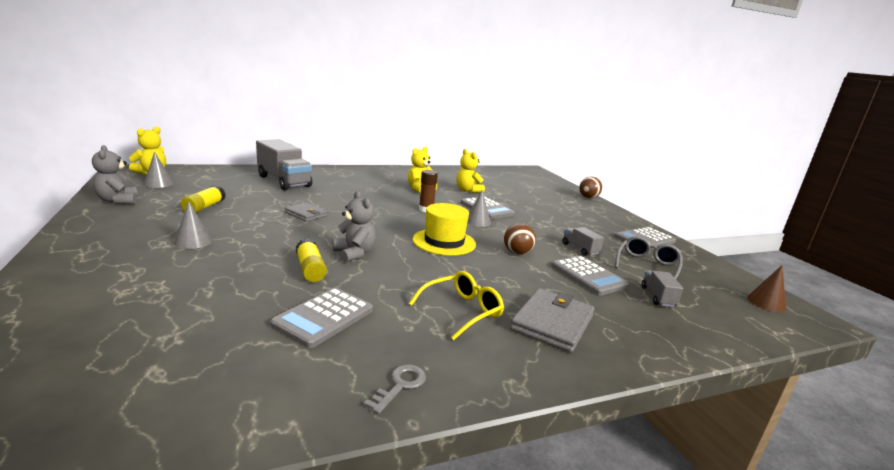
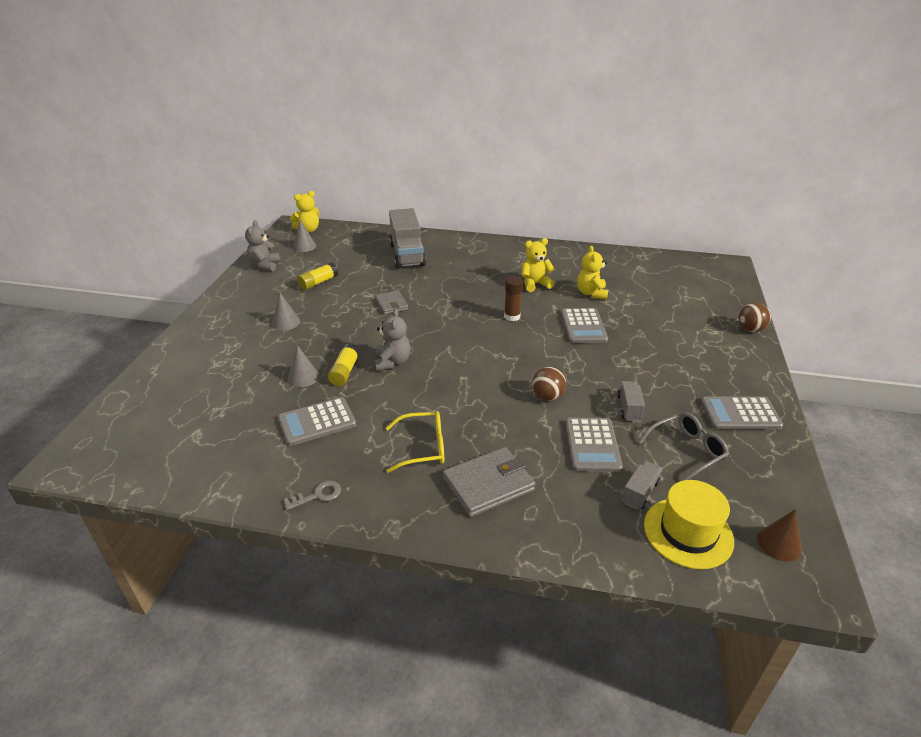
camera: 35 degrees right, 15 degrees up
yellow hat [413,203,476,256] -> yellow hat moved to [644,480,734,569]
grey cone [467,191,491,227] -> grey cone moved to [288,345,319,387]

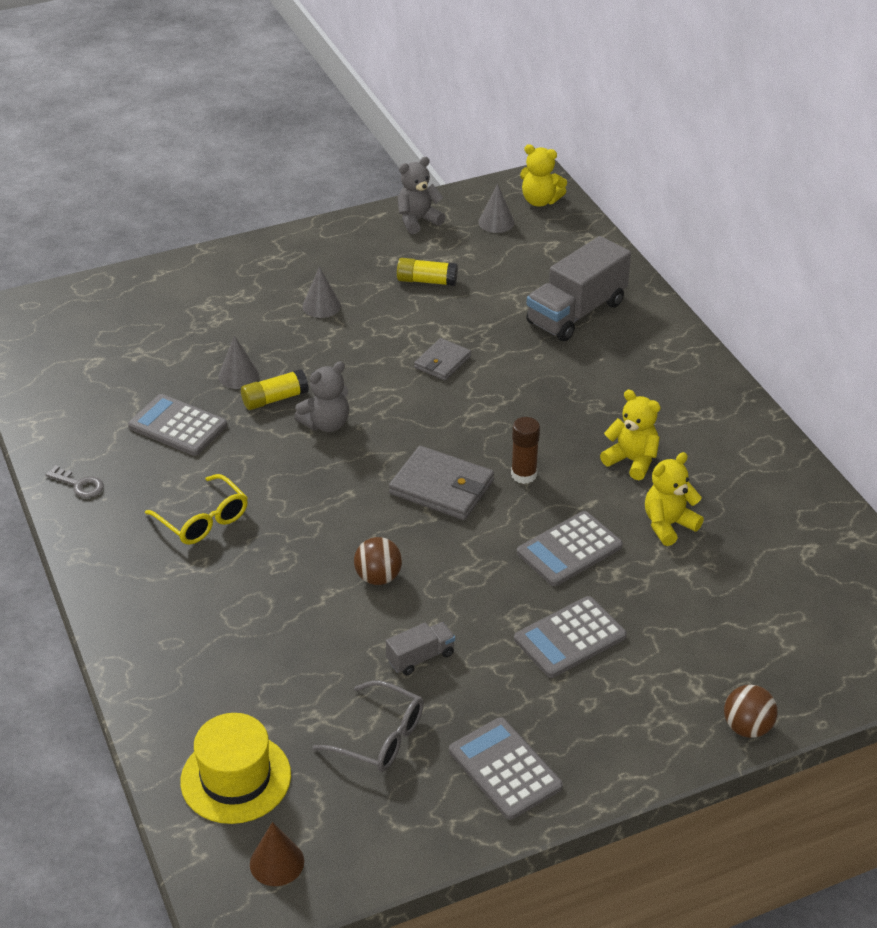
camera: 55 degrees right, 5 degrees up
grey wallet [443,447,535,517] -> grey wallet moved to [389,446,494,520]
grey calculator [565,417,623,472] -> grey calculator moved to [514,596,627,678]
grey truck [622,461,662,510] -> none

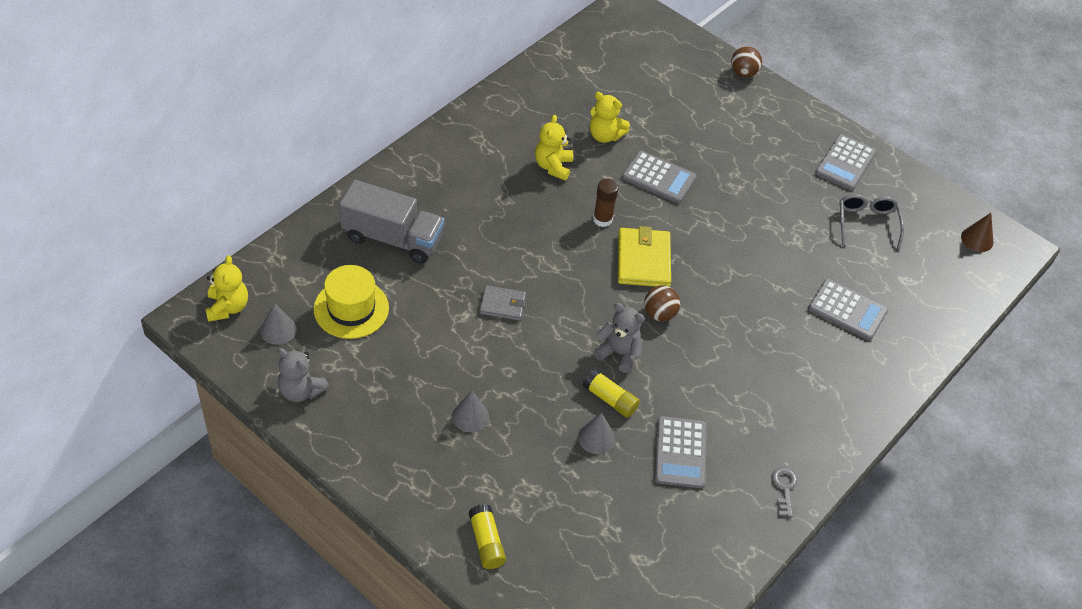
camera: 120 degrees left, 10 degrees up
yellow glasses [145,474,248,545] -> none
yellow hat [180,713,291,824] -> yellow hat moved to [314,265,389,339]
brown ball [354,537,402,585] -> brown ball moved to [644,285,680,321]
grey truck [386,622,455,675] -> none
grey wallet [389,446,494,520] -> yellow wallet [618,226,671,287]
yellow glue stick [397,258,458,286] -> yellow glue stick moved to [469,504,506,569]
grey calculator [514,596,627,678] -> grey calculator moved to [808,279,888,340]

